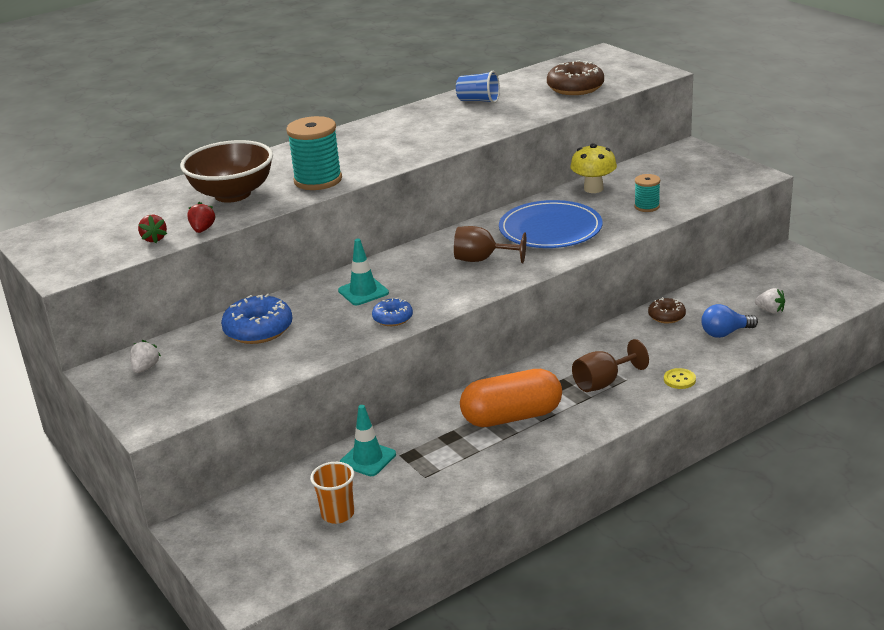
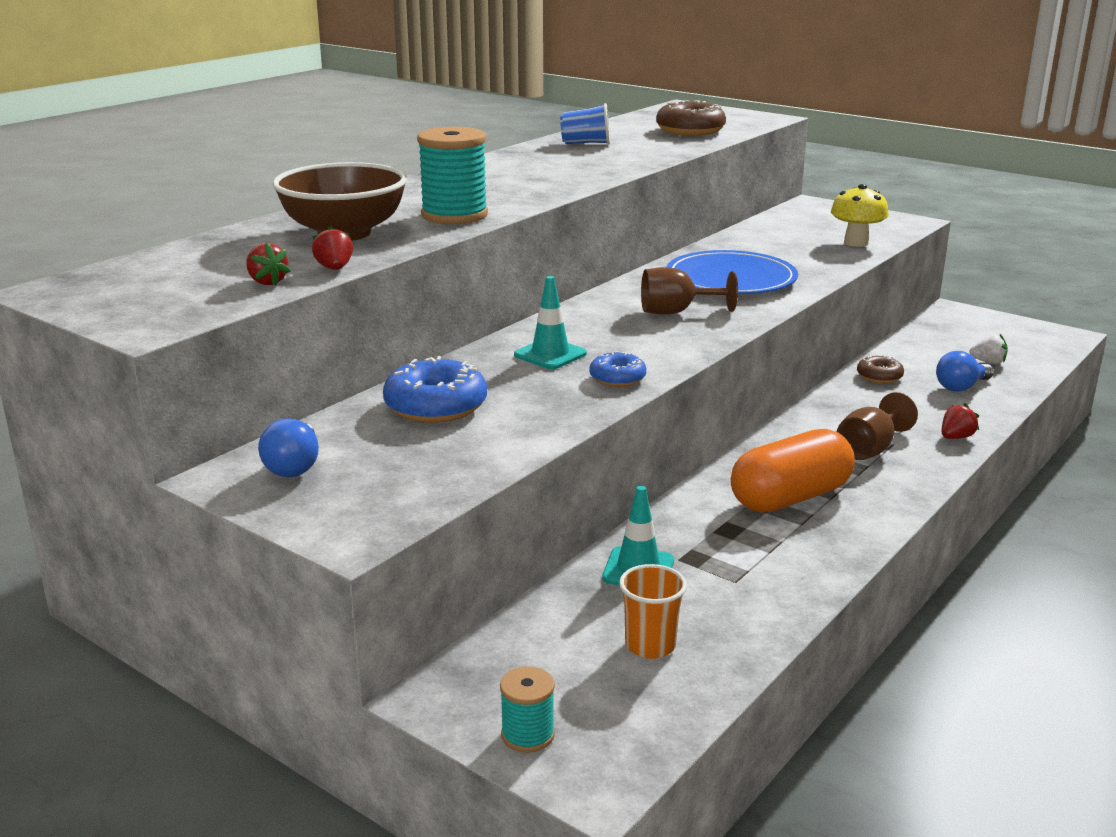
camera: 20 degrees left, 5 degrees down
white strawberry [130,340,161,373] -> blue light bulb [258,418,319,477]
yellow mushroom [570,143,617,193] -> yellow mushroom moved to [831,184,889,247]
turquoise spool [634,174,660,212] -> turquoise spool moved to [500,666,555,753]
yellow button [664,368,696,389] -> red strawberry [942,403,979,439]

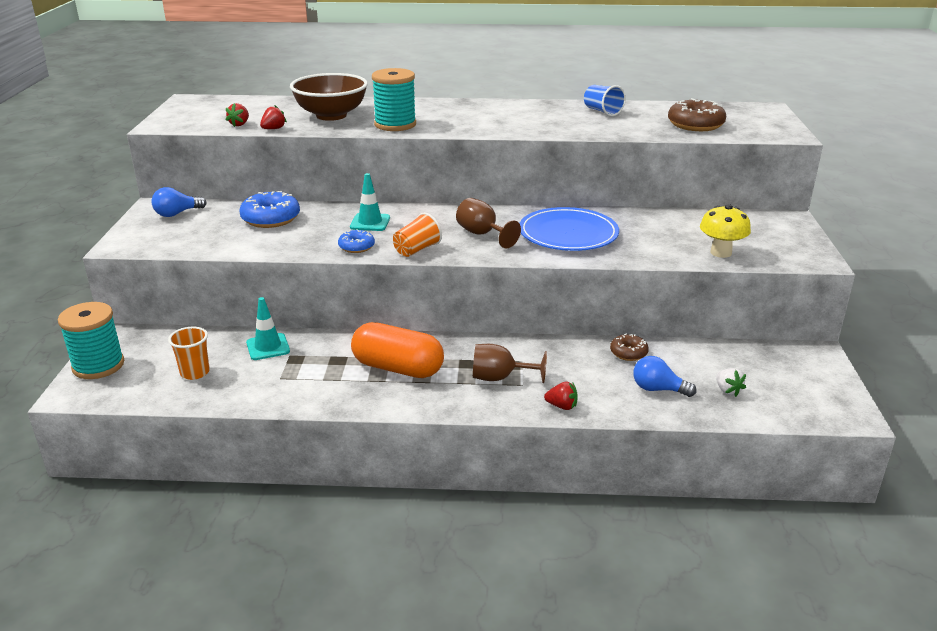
camera: 55 degrees right, 5 degrees up
turquoise spool [500,666,555,753] -> turquoise spool [58,302,124,379], size x1.83
none -> orange cup [393,213,442,257]

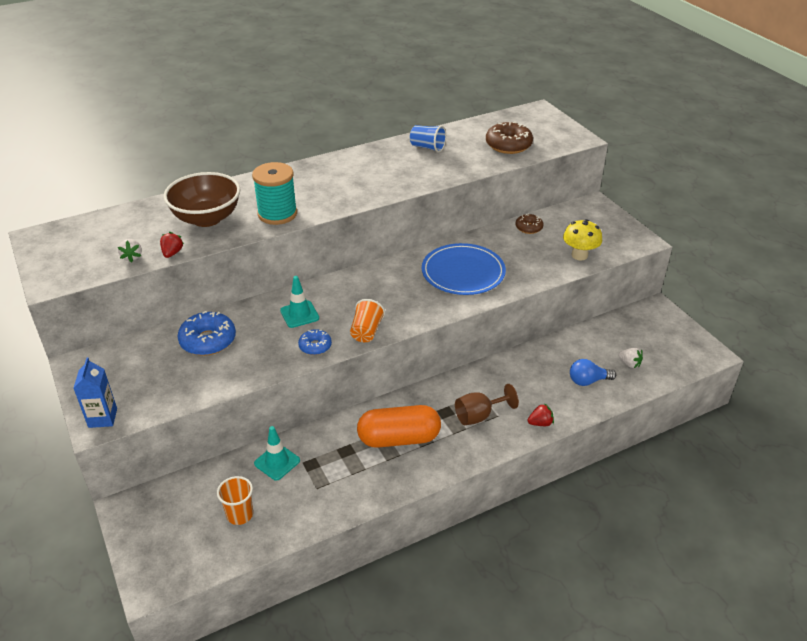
camera: 30 degrees left, 10 degrees up
turquoise spool [58,302,124,379] -> none
blue light bulb [151,187,207,217] -> none
red strawberry [226,103,249,127] -> white strawberry [118,239,142,262]
brown goblet [456,198,521,248] -> none
brown donut [610,334,649,361] -> brown donut moved to [516,213,544,234]
none -> blue carton [74,357,117,428]

